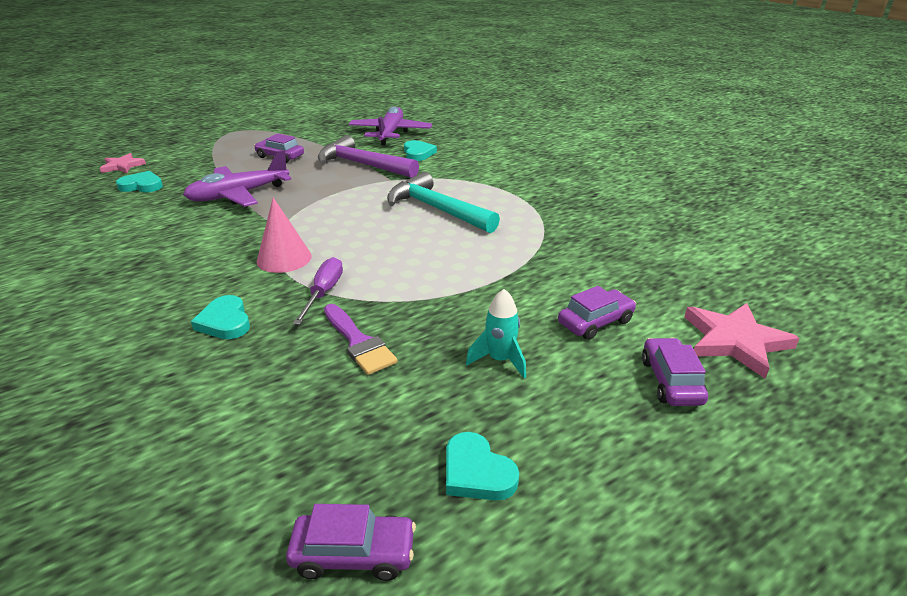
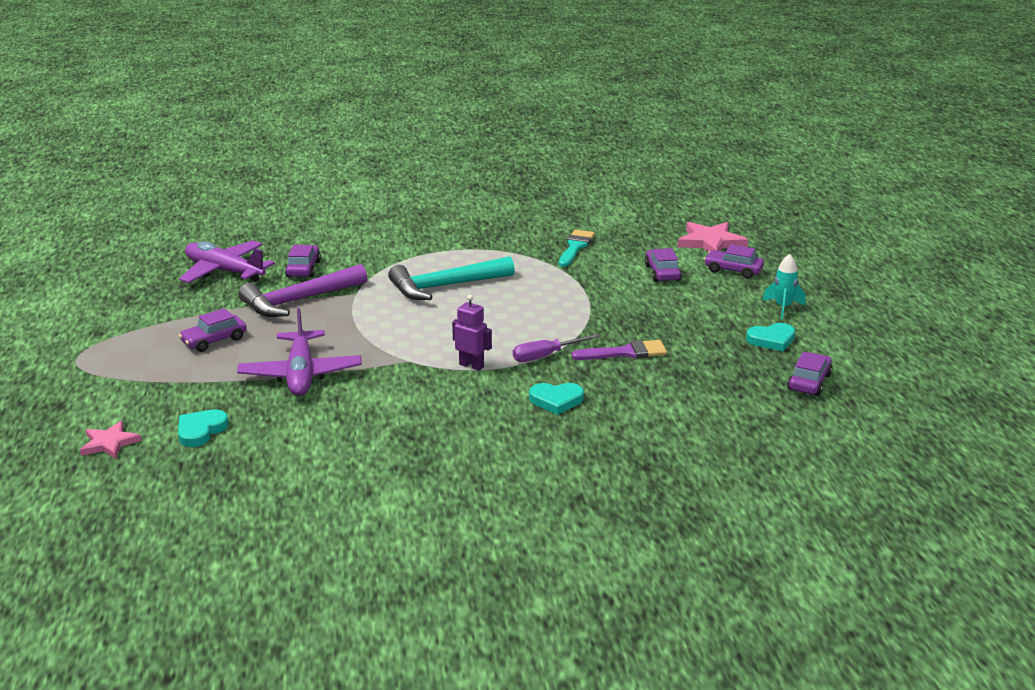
camera: 65 degrees left, 5 degrees down
pink cone [257,197,312,273] -> purple robot [452,295,492,371]
purple screwdriver [293,257,343,325] -> purple screwdriver turned 60 degrees counterclockwise [513,334,600,362]
turquoise heart [404,140,437,161] -> purple car [285,245,321,278]
turquoise rocket [466,289,526,379] -> turquoise rocket moved to [762,254,806,319]
none -> turquoise brush [559,230,595,267]

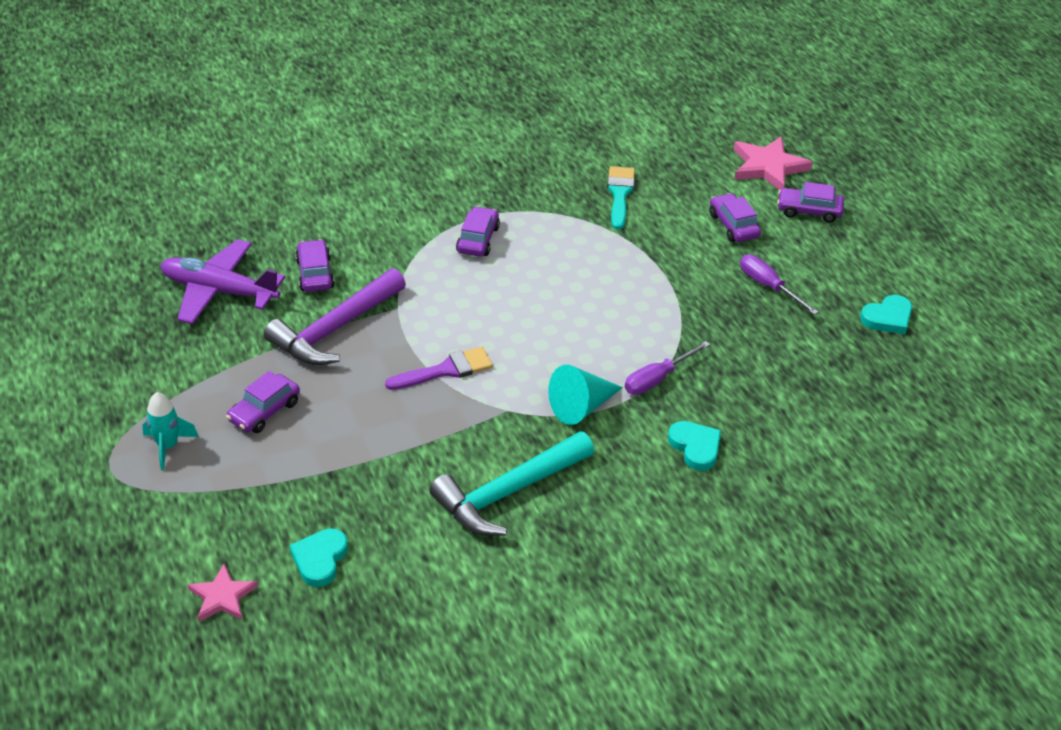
camera: 15 degrees left, 15 degrees up
purple plane [237,308,362,396] -> none
turquoise hammer [388,256,515,300] -> turquoise hammer moved to [429,431,594,536]
purple robot [452,295,492,371] -> turquoise cone [548,365,623,425]
turquoise heart [529,383,584,415] -> turquoise heart turned 105 degrees counterclockwise [668,421,721,471]
purple brush [571,340,667,360] -> purple brush moved to [385,347,493,390]
turquoise rocket [762,254,806,319] -> turquoise rocket moved to [142,392,199,470]
purple car [787,352,833,396] -> purple car moved to [456,206,500,257]
none -> purple screwdriver [740,255,818,315]

